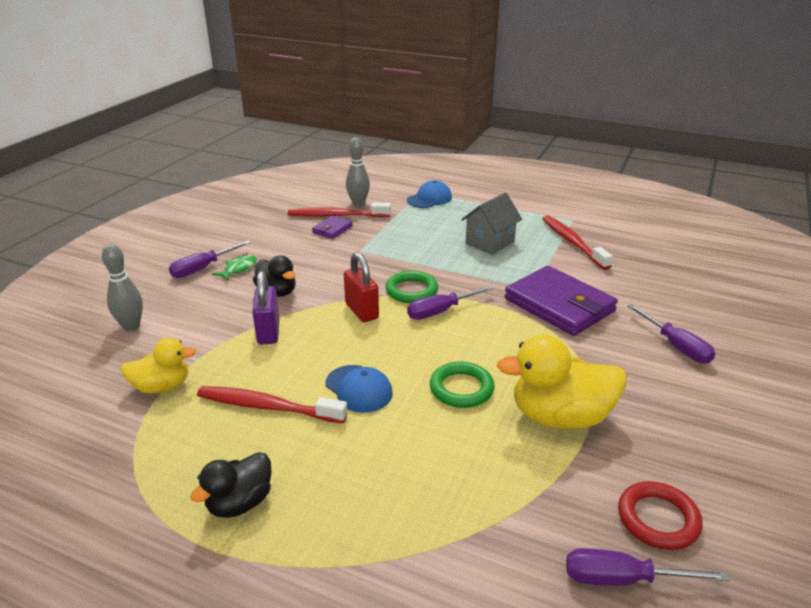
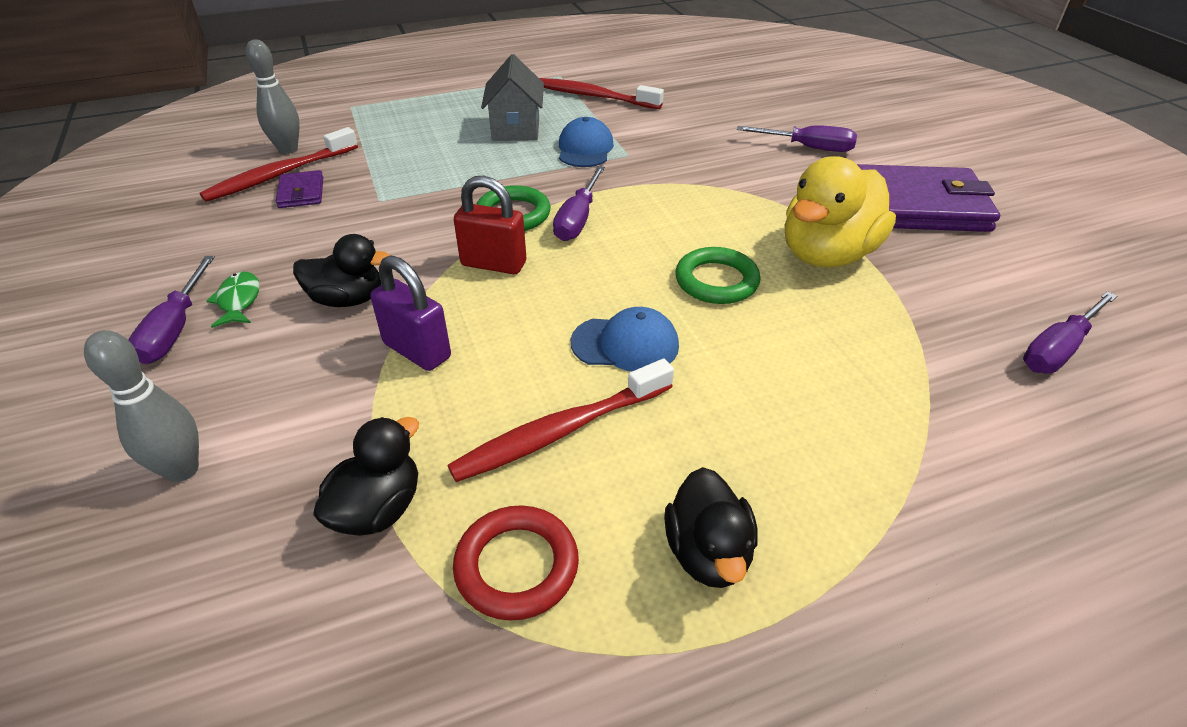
camera: 45 degrees left, 10 degrees up
yellow duck [121,338,196,394] -> black duck [313,417,419,536]
blue cap [407,180,452,208] -> blue cap moved to [559,117,614,167]
purple wallet [504,266,618,336] -> purple wallet moved to [857,164,1000,232]
red ring [618,481,703,550] -> red ring moved to [453,505,579,621]

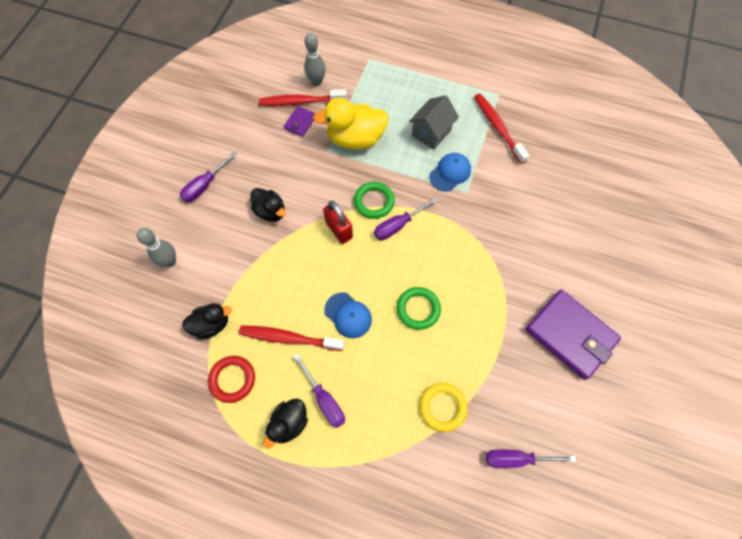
camera: 40 degrees right, 25 degrees up
green fish [207,272,259,328] -> none
purple padlock [370,255,451,371] -> none
purple screwdriver [737,125,857,152] -> purple screwdriver moved to [293,353,345,428]
yellow duck [785,156,896,267] -> yellow duck moved to [313,98,389,149]
none -> yellow ring [420,383,468,432]

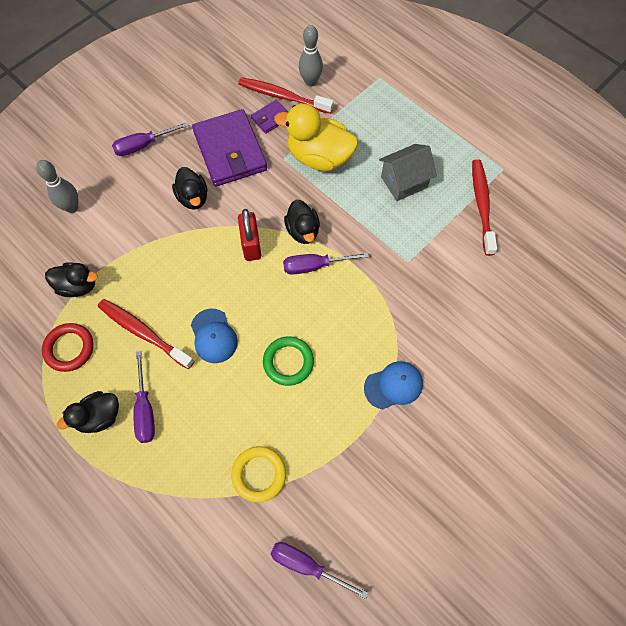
camera: 25 degrees right, 0 degrees up
green ring [354,182,395,219] -> black duck [284,199,320,244]
blue cap [429,153,471,192] -> blue cap moved to [364,361,423,409]
purple wallet [526,290,621,380] -> purple wallet moved to [192,109,267,186]

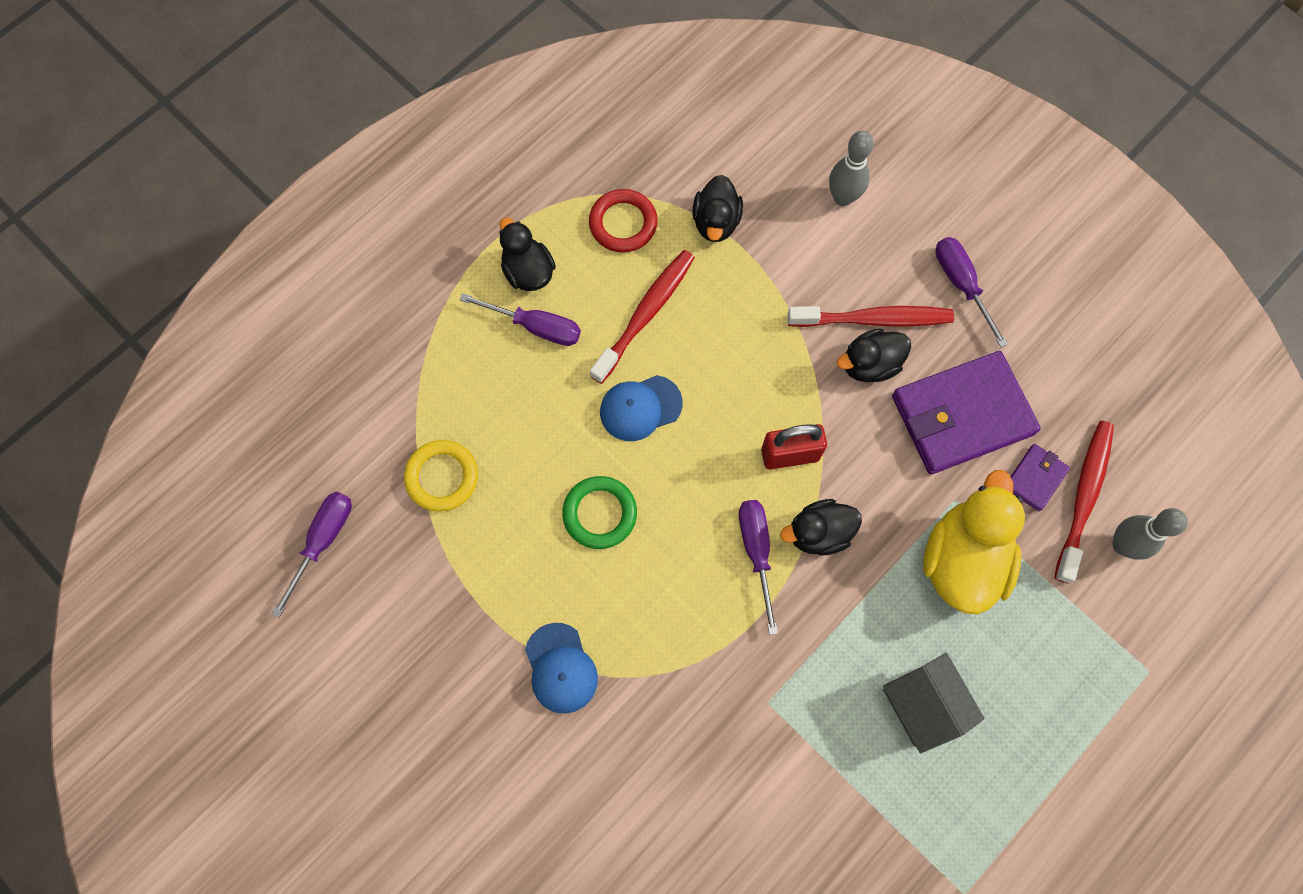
camera: 90 degrees right, 5 degrees up
purple screwdriver [133,351,155,443] -> purple screwdriver turned 150 degrees counterclockwise [460,293,581,346]
purple wallet [251,100,289,134] -> purple wallet turned 75 degrees clockwise [1010,444,1070,511]
red toothbrush [472,159,497,256] -> red toothbrush moved to [787,306,954,327]

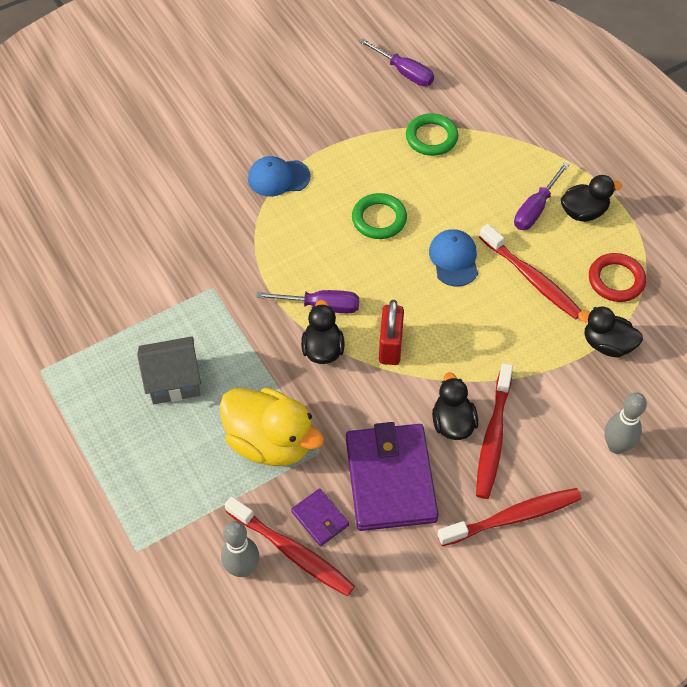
camera: 105 degrees right, 15 degrees down
yellow ring [404,440,478,512] -> green ring [406,113,458,156]
purple screwdriver [936,237,1008,348] -> red toothbrush [438,488,582,546]

